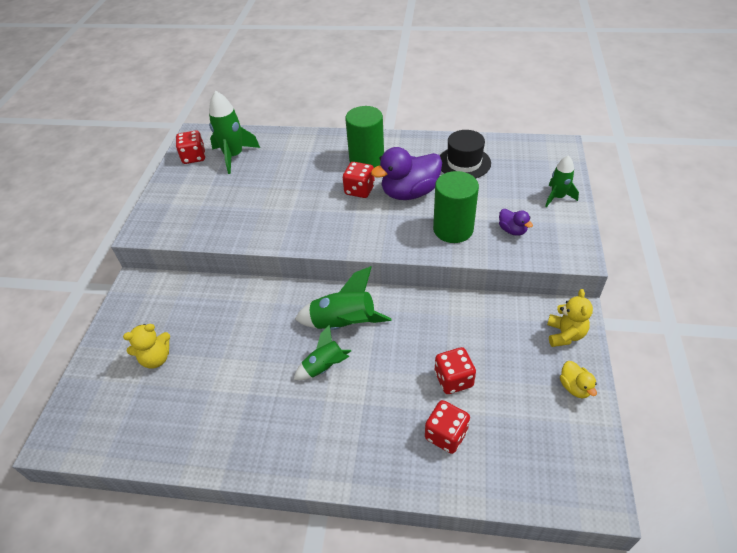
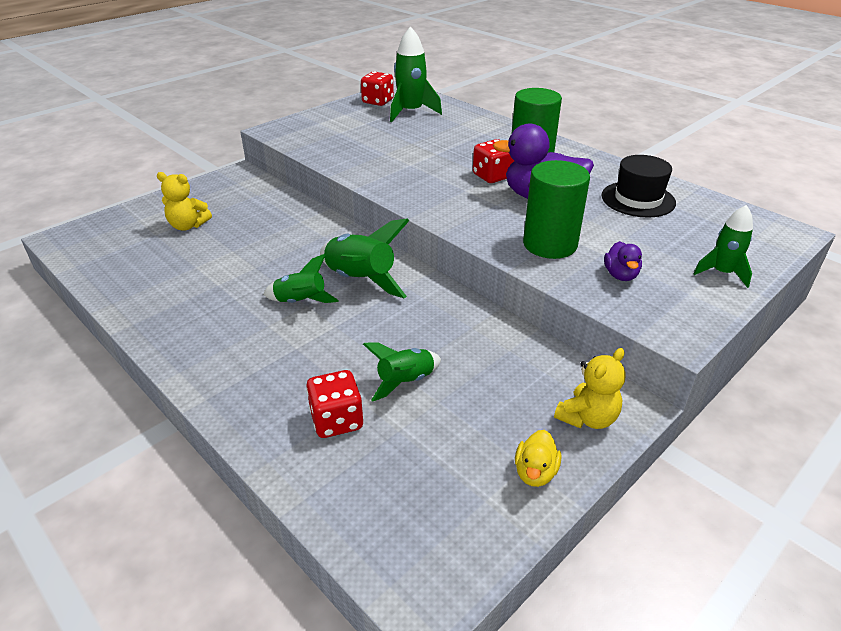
camera: 35 degrees right, 10 degrees down
red dice [435,347,476,394] -> green rocket [363,343,441,402]

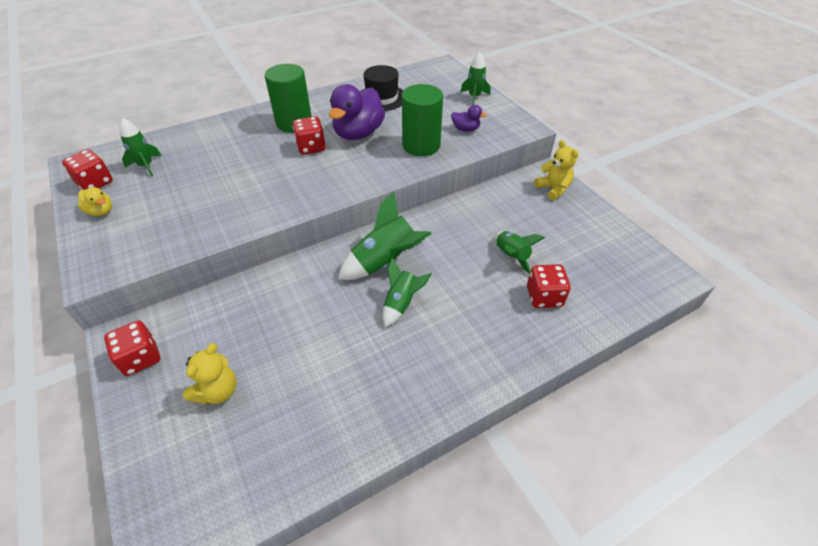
camera: 75 degrees left, 10 degrees up
green rocket [390,26,442,122] -> green rocket [120,118,161,176], size x0.63
yellow duck [515,430,561,487] -> yellow duck moved to [77,187,112,216]
none -> red dice [104,320,160,376]

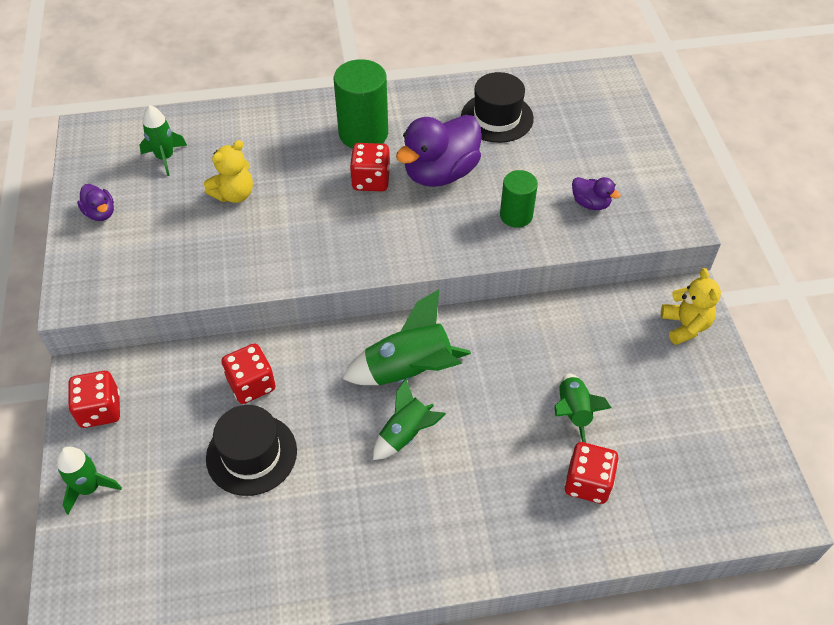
camera: 20 degrees right, 5 degrees up
red dice [62,149,113,190] -> red dice moved to [221,343,275,404]
yellow duck [77,187,112,216] -> purple duck [77,184,114,221]
yellow teddy bear [183,343,236,405] -> yellow teddy bear moved to [204,140,253,203]
green cylinder [402,84,443,156] -> green cylinder [500,170,538,228], size x0.61
green rocket [460,52,491,105] -> green rocket moved to [57,446,122,515]
none -> black hat [206,405,297,496]

